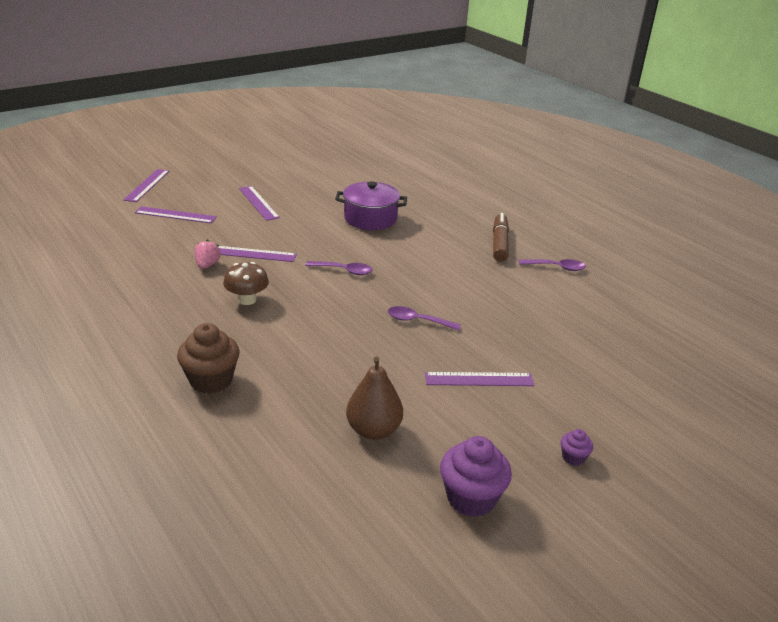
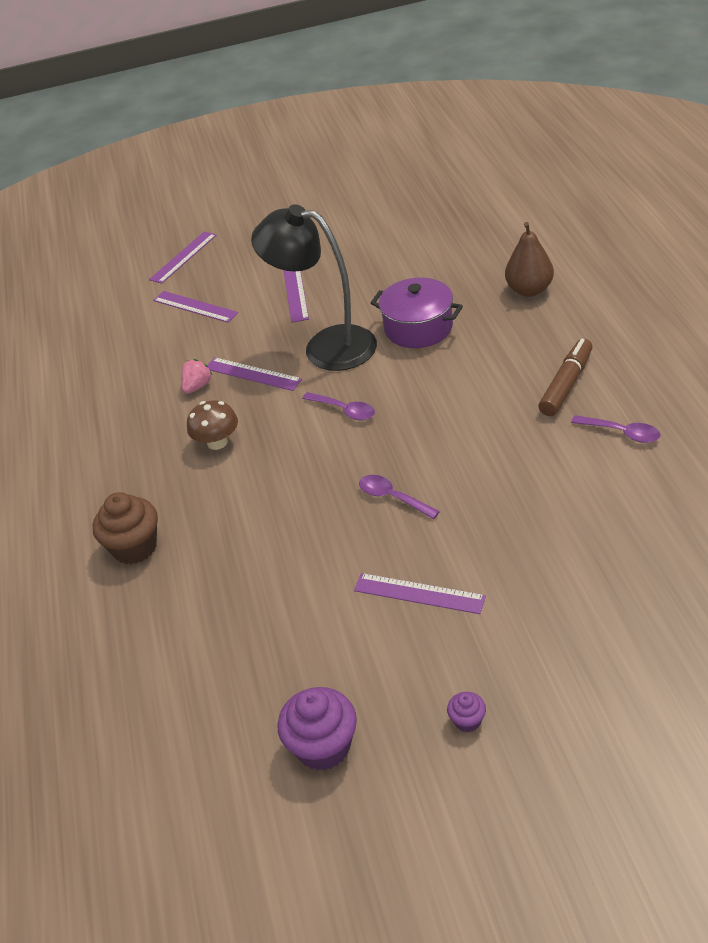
camera: 30 degrees right, 10 degrees up
brown pear [346,357,403,440] -> brown pear moved to [505,222,554,297]
none -> black lamp [251,204,377,371]

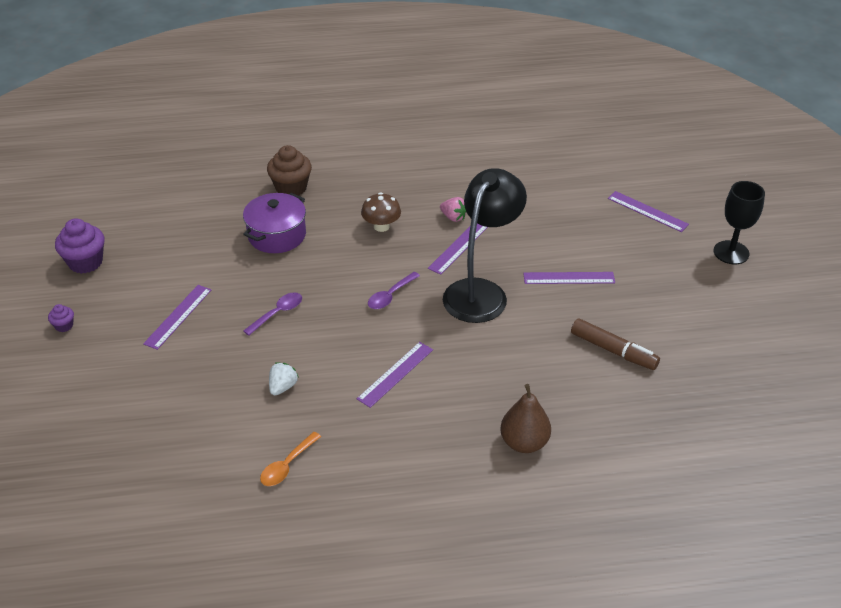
camera: 90 degrees right, 0 degrees up
purple ruler [153,291,238,323] -> purple ruler moved to [357,342,433,408]
purple pot [371,278,463,348] -> purple pot moved to [243,193,306,253]
brown marker [538,338,593,416] -> brown marker moved to [571,318,660,370]
purple spoon [571,415,661,443] -> orange spoon [260,432,321,486]
none -> white strawberry [269,362,298,395]
none -> black goblet [714,181,765,264]

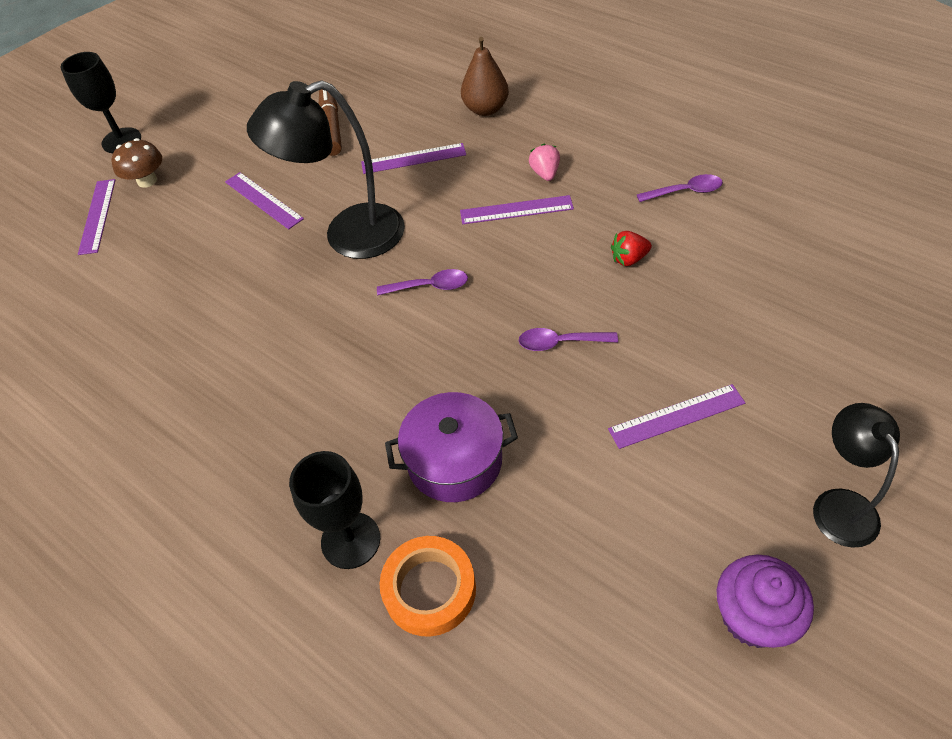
camera: 130 degrees left, 10 degrees up
purple cupcake [48,304,74,332] -> black lamp [813,403,900,548]
orange spoon [260,432,321,486] -> purple spoon [637,174,723,202]
brown cupcake [267,145,312,196] -> black goblet [289,451,380,569]
white strawberry [269,362,298,395] -> red strawberry [611,231,652,266]
brown mushroom [361,192,401,232] -> brown mushroom moved to [111,138,162,188]
purple ruler [428,223,488,275] -> purple ruler moved to [361,143,466,174]
pink strawberry [440,197,466,222] -> pink strawberry moved to [529,144,560,181]
none -> orange tape [380,536,476,637]

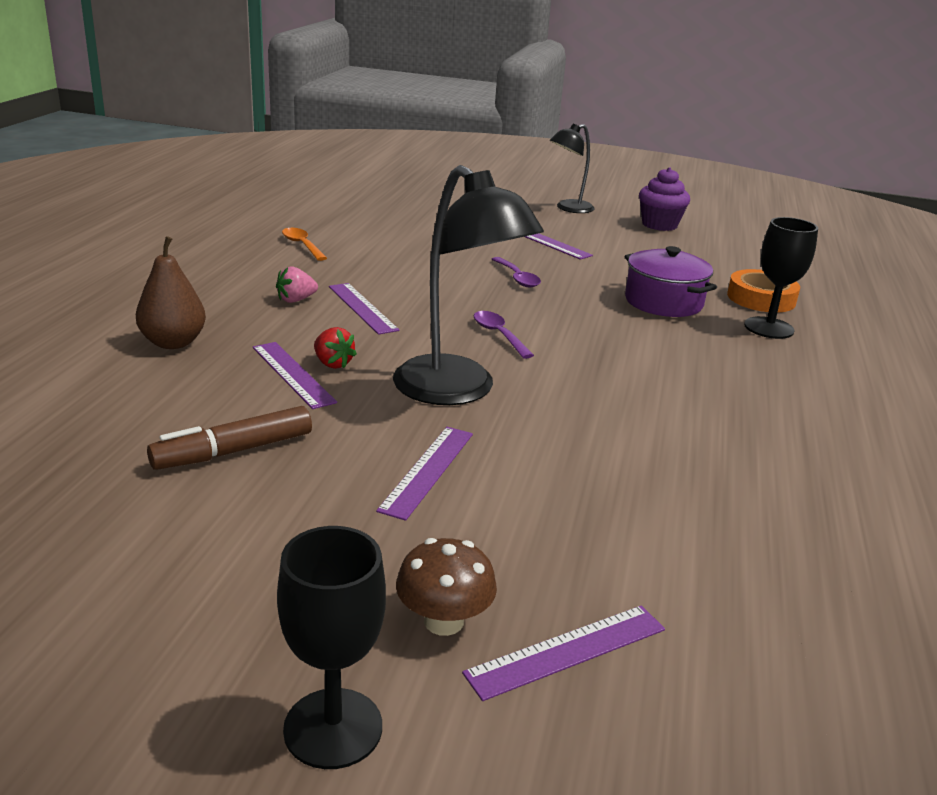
camera: 120 degrees left, 25 degrees down
red strawberry [611,231,652,266] -> red strawberry moved to [314,327,357,369]
purple spoon [637,174,723,202] -> orange spoon [282,228,327,261]

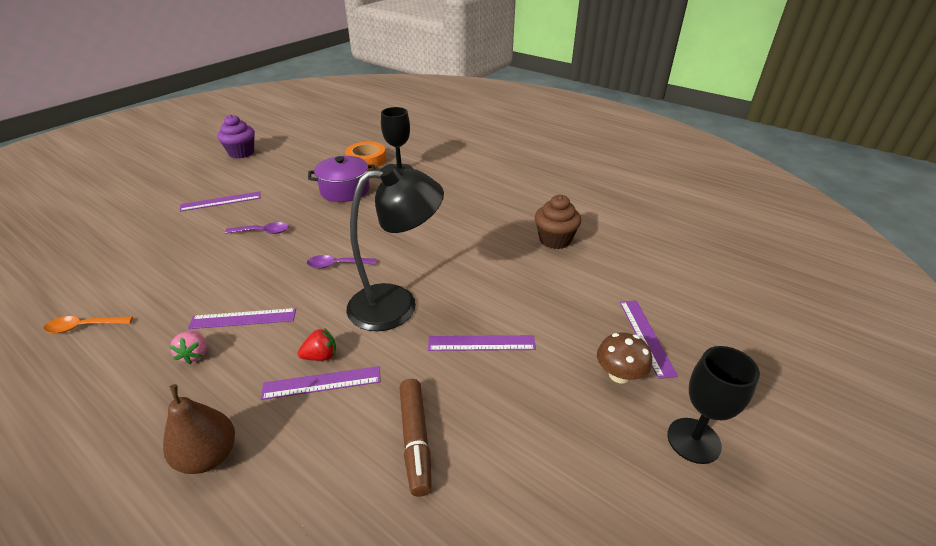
camera: 65 degrees left, 10 degrees up
purple ruler [376,427,473,521] -> purple ruler turned 45 degrees counterclockwise [428,335,536,351]
black lamp [550,124,595,213] -> none
none -> brown cupcake [535,195,581,249]

